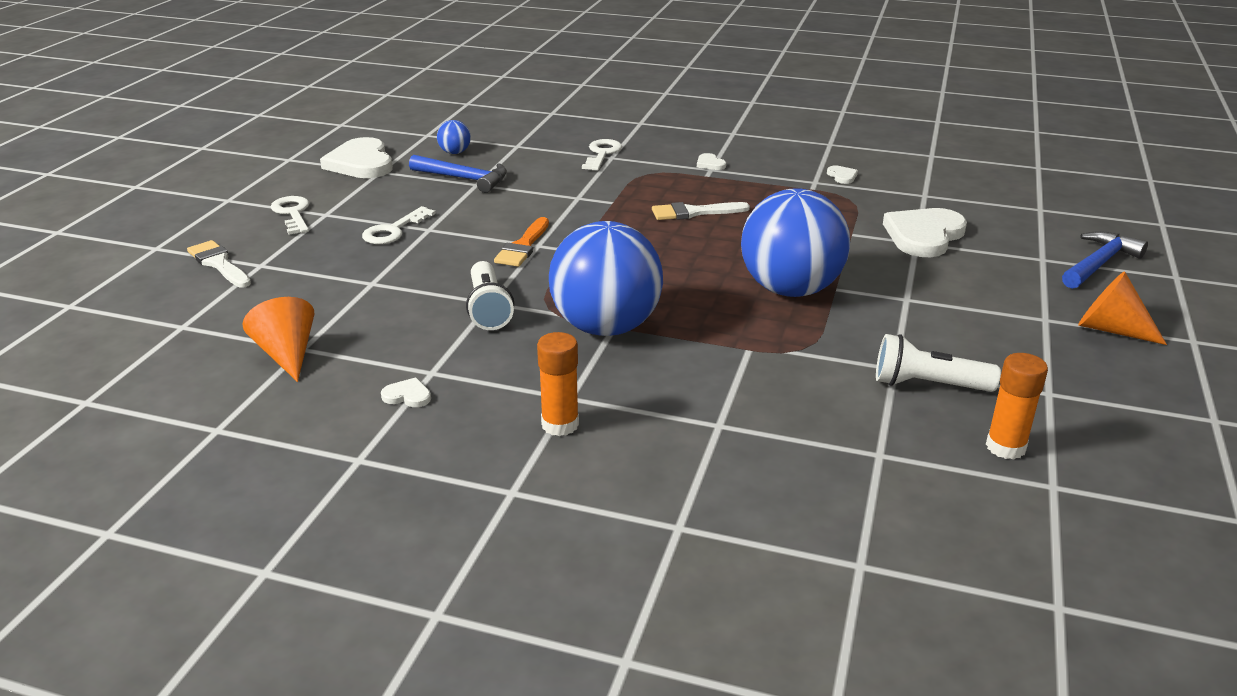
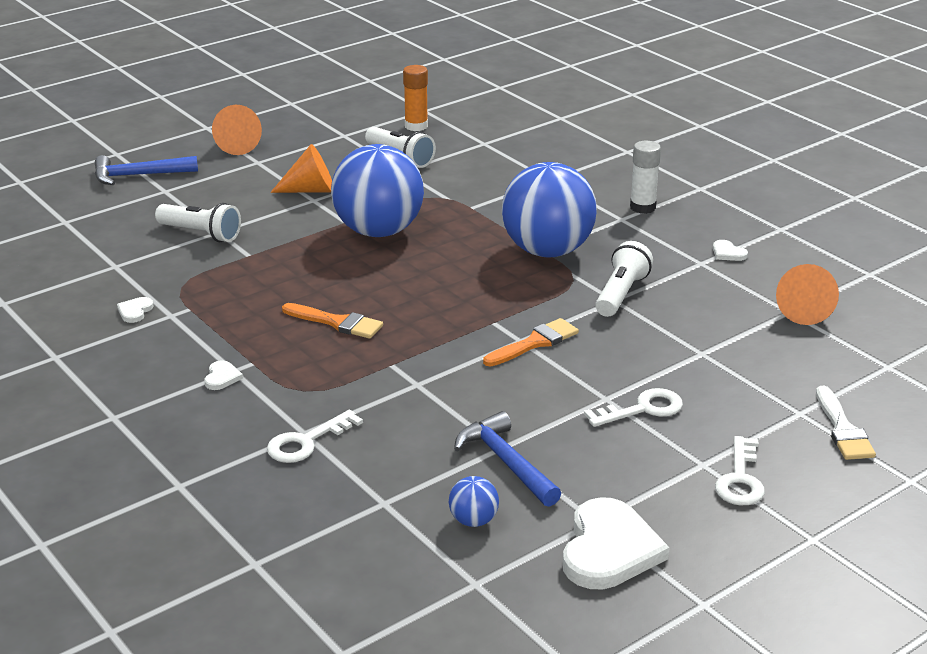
camera: 145 degrees left, 0 degrees up
orange glue stick [537,332,579,436] -> white glue stick [630,141,661,214]
white brush [652,202,750,220] -> orange brush [282,303,383,339]
white heart [883,208,967,257] -> white flashlight [155,203,241,242]
none -> orange cone [270,144,332,193]

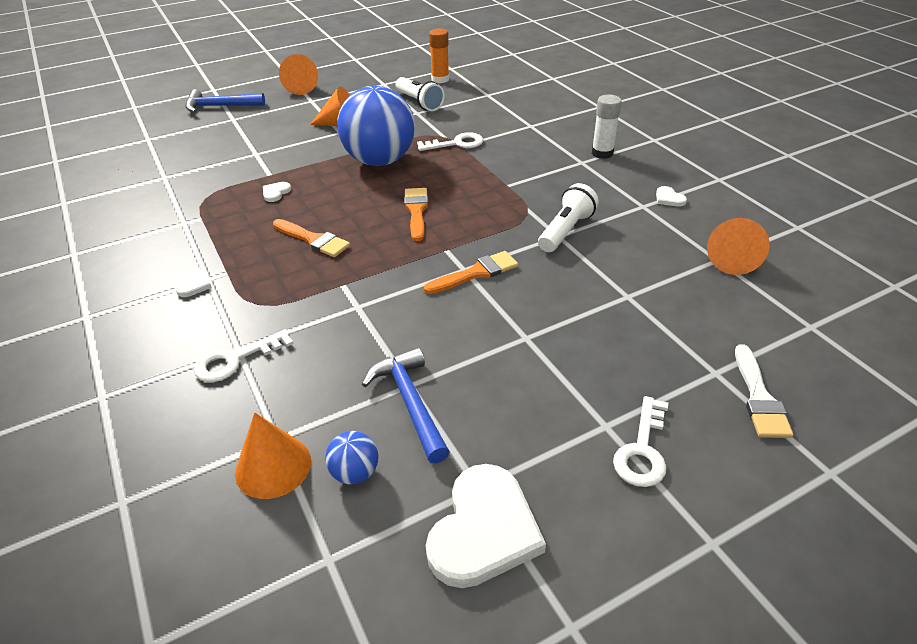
camera: 10 degrees right, 10 degrees up
white heart [117,297,154,323] -> white heart moved to [263,182,291,202]
white flashlight [155,203,241,242] -> none
blue ball [502,162,597,257] -> none
white key [584,388,683,427] -> white key moved to [417,132,483,151]
none -> orange cone [235,413,311,499]
none -> orange brush [404,188,428,241]

